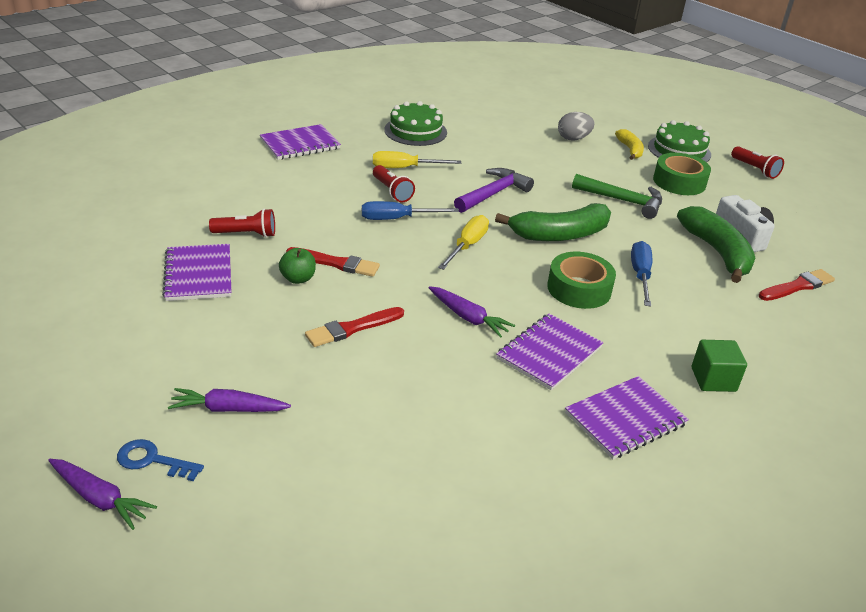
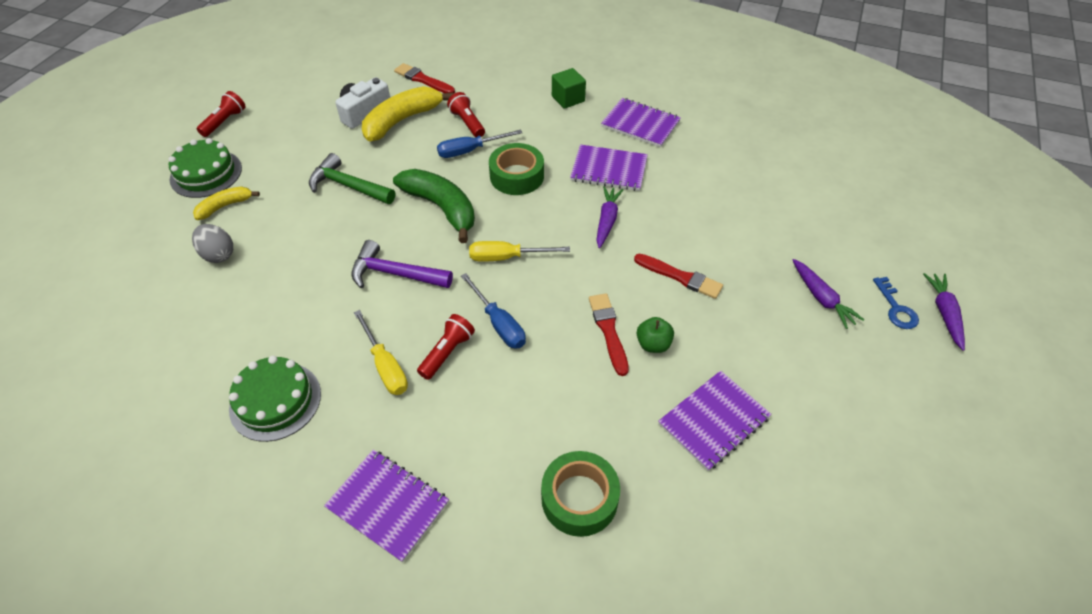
camera: 115 degrees left, 15 degrees up
red flashlight [209,209,275,237] -> red flashlight moved to [447,92,485,137]
green hammer [572,174,662,219] -> green hammer turned 60 degrees counterclockwise [309,153,395,204]
green tape [653,153,711,195] -> green tape moved to [541,451,620,537]
green banana [677,206,755,283] -> yellow banana [362,86,454,141]

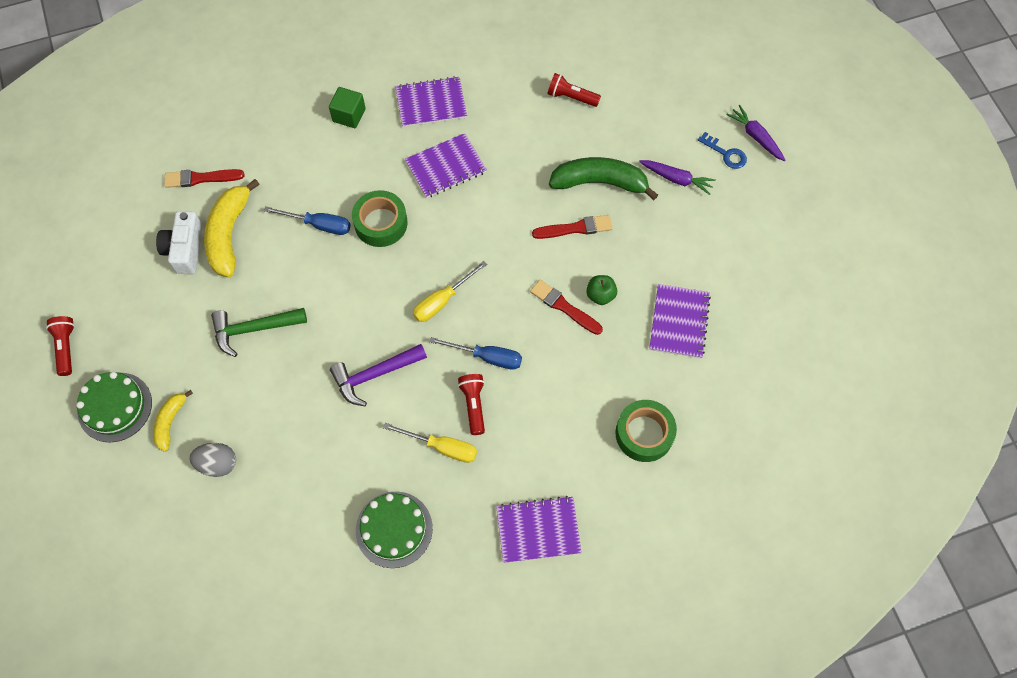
camera: 40 degrees left, 15 degrees up
green banana [393,169,475,243] -> green banana moved to [549,157,658,200]
blue screwdriver [437,130,523,158] -> blue screwdriver turned 105 degrees counterclockwise [264,206,351,235]
red flashlight [447,92,485,137] -> red flashlight moved to [548,73,601,107]
purple carrot [597,186,624,248] -> none

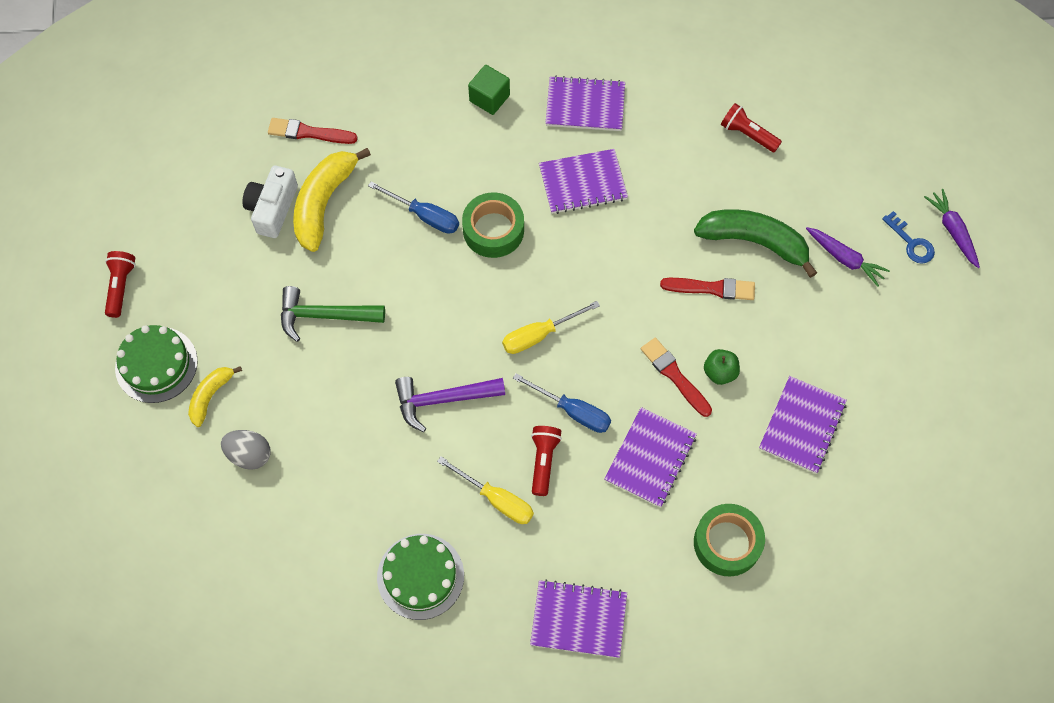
camera: 15 degrees right, 0 degrees up
none -> purple notebook [604,407,697,507]

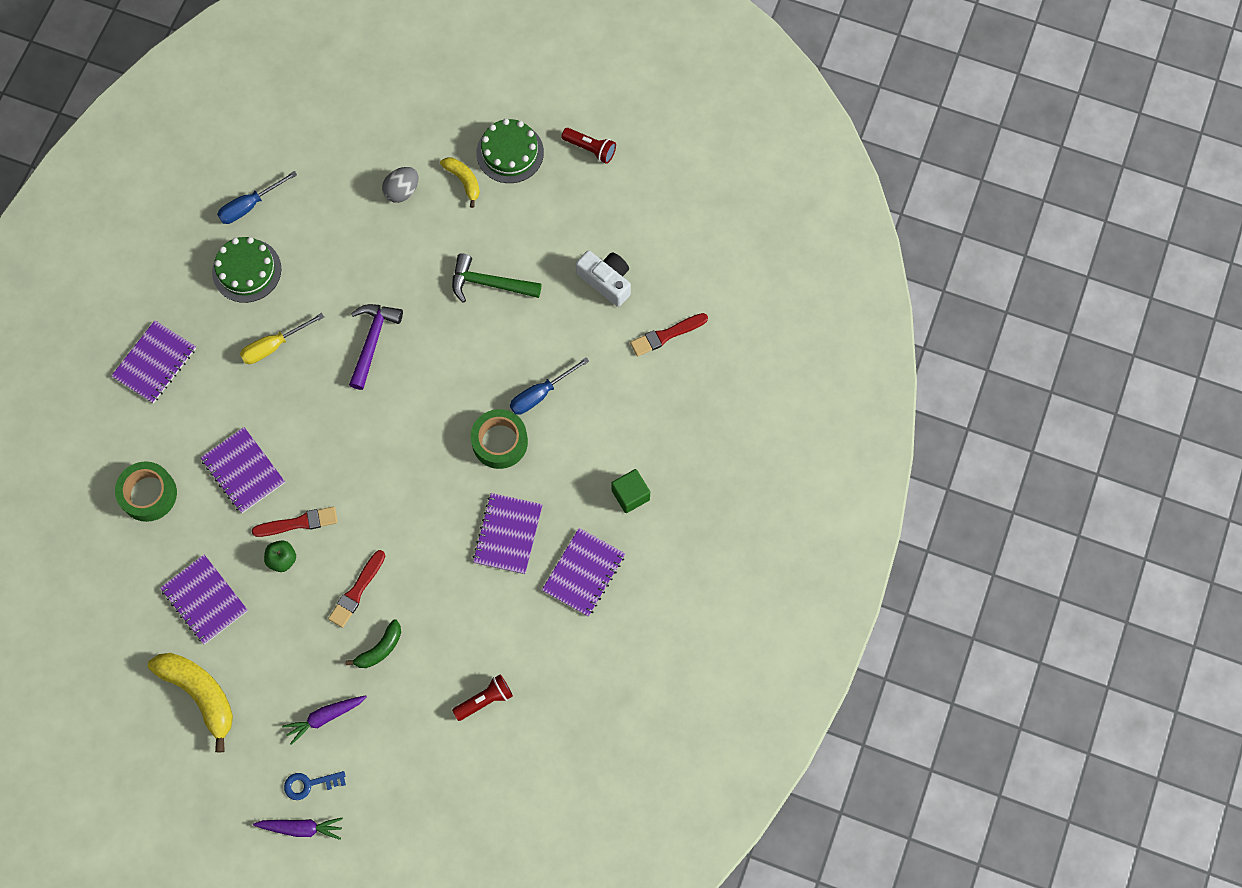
camera: 115 degrees right, 5 degrees up
red brush [268,118,358,144] -> red brush turned 150 degrees counterclockwise [630,313,708,357]
green hammer [281,286,385,342] -> green hammer turned 105 degrees counterclockwise [452,253,542,303]
yellow banana [293,148,371,252] -> yellow banana moved to [148,653,233,753]
yellow screwdriver [502,301,600,354] -> none
blue screwdriver [513,373,611,433] -> blue screwdriver moved to [217,171,297,224]
red flashlight [531,426,562,496] -> none
green banana [694,209,817,278] -> green banana [346,619,401,668], size x0.56

